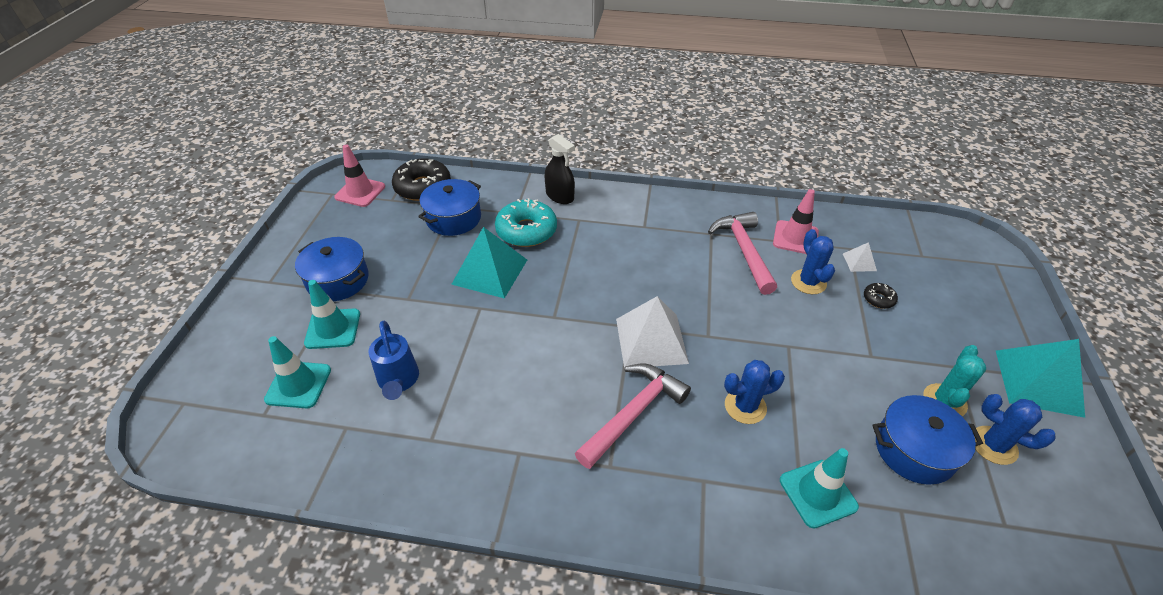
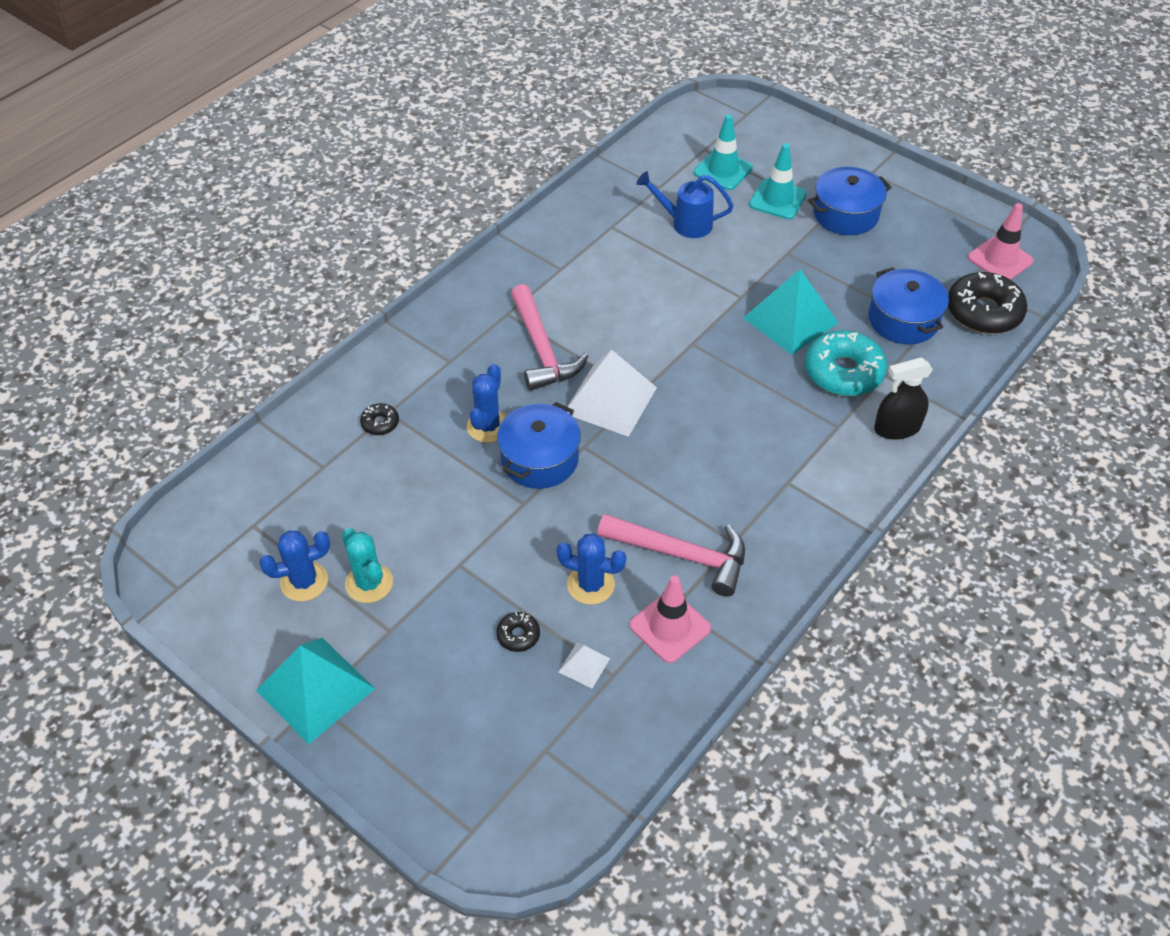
camera: 120 degrees right, 5 degrees up
turquoise traffic cone [780,448,859,529] -> black donut [360,403,399,435]
blue pot [872,395,983,485] -> blue pot moved to [497,402,581,489]

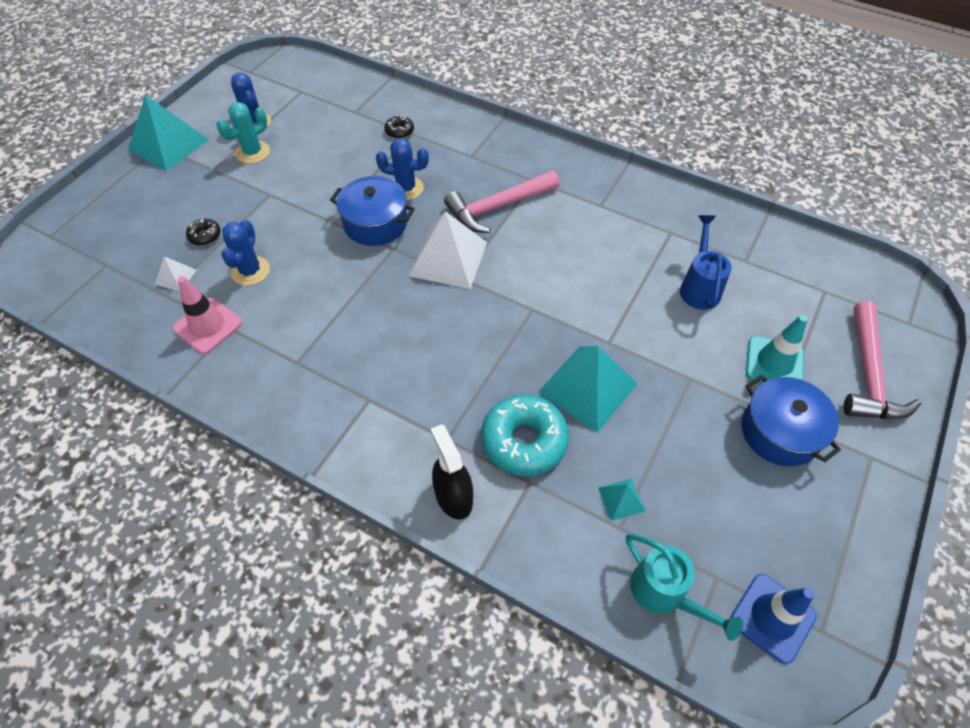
camera: 80 degrees right, 5 degrees up
pink hammer [597,514,745,597] -> pink hammer moved to [844,301,921,419]
turquoise traffic cone [694,114,753,190] -> none
blue pot [868,267,949,345] -> turquoise pyramid [598,479,645,521]
black donut [948,272,1027,334] -> turquoise watering can [626,534,743,641]
pink traffic cone [968,203,1034,280] -> blue traffic cone [730,574,817,664]

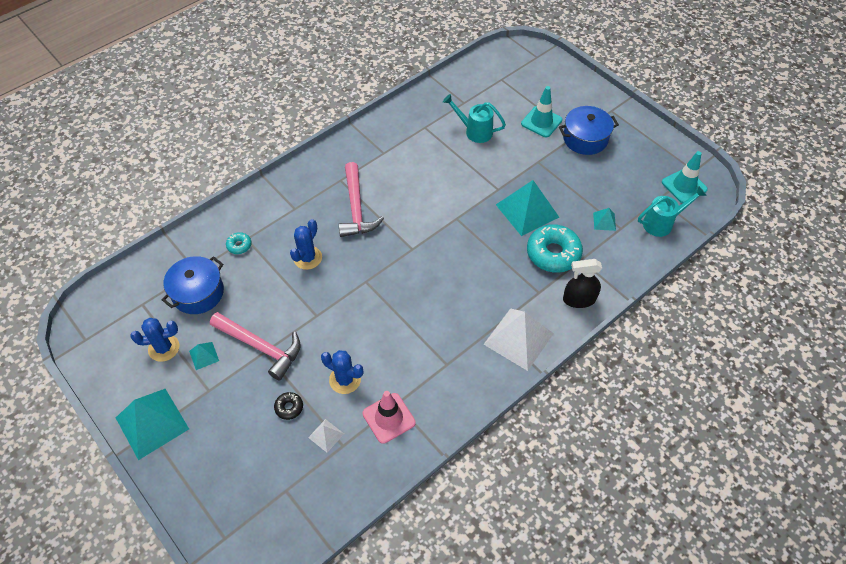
camera: 70 degrees left, 0 degrees up
turquoise cactus [217,102,270,164] -> turquoise pyramid [189,342,219,370]
blue pot [330,176,415,246] -> blue pot moved to [162,256,224,314]
black donut [385,115,414,139] -> turquoise donut [226,232,252,254]
white pyramid [409,211,487,289] -> white pyramid moved to [484,308,554,371]
blue watering can [680,215,731,310] -> turquoise watering can [443,94,506,143]
blue traffic cone [730,574,817,664] -> turquoise traffic cone [662,151,708,203]
pink hammer [844,301,921,419] -> pink hammer moved to [210,312,301,381]

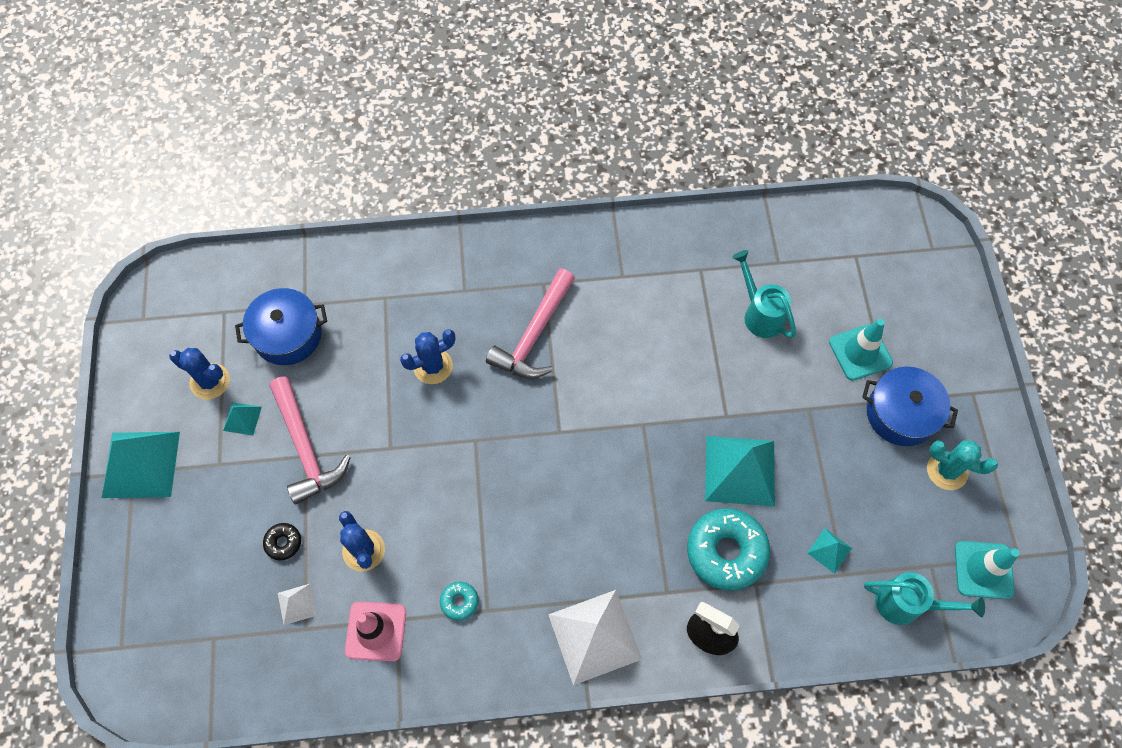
camera: 35 degrees right, 10 degrees up
turquoise donut [226,232,252,254] -> turquoise donut moved to [440,582,478,621]
none -> turquoise cactus [927,440,998,490]

